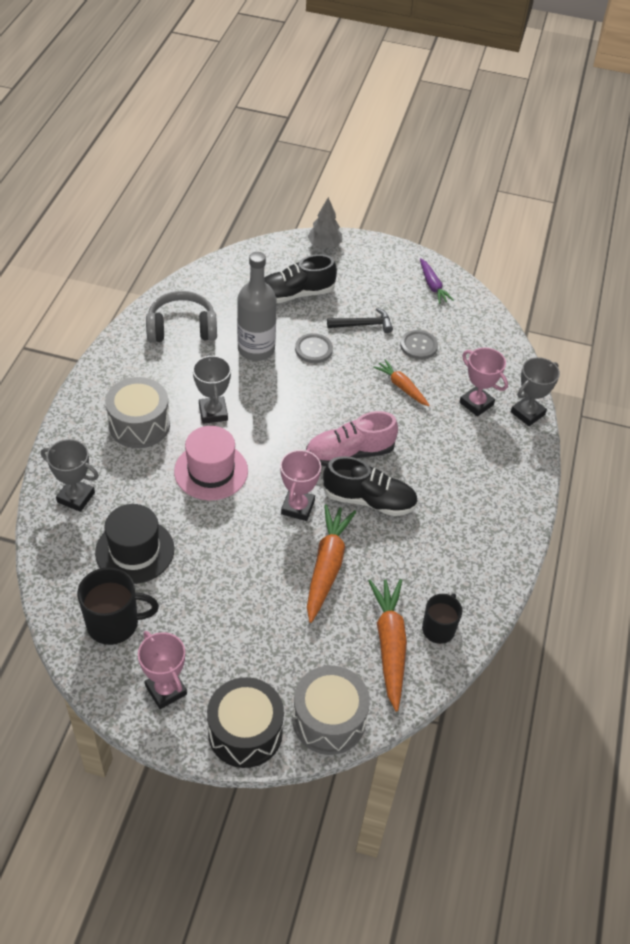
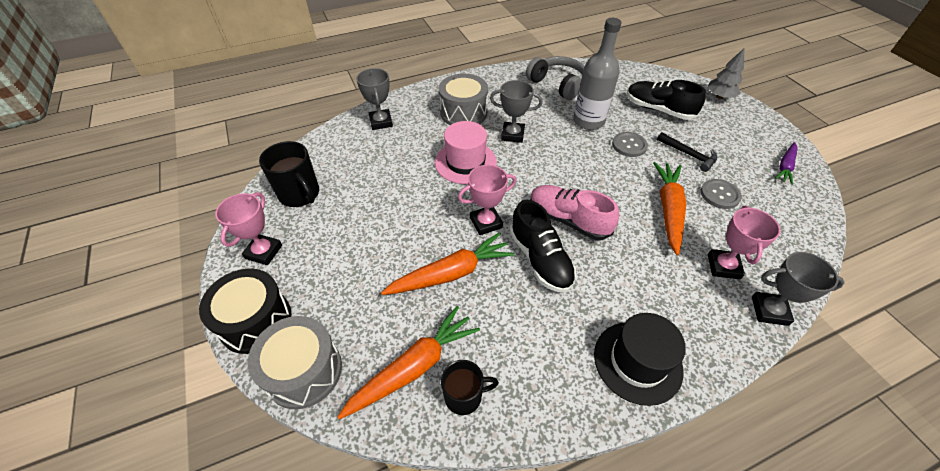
camera: 55 degrees right, 0 degrees up
black hat [95,504,174,584] -> black hat moved to [594,313,686,406]
grey trophy [193,354,231,424] -> grey trophy turned 60 degrees clockwise [490,80,542,143]
orange carrot [373,359,430,406] -> orange carrot [653,162,686,255], size x1.66

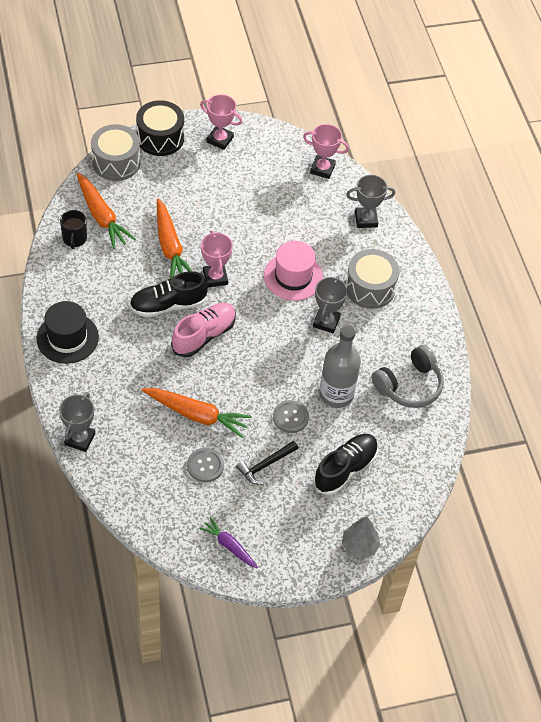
camera: 95 degrees right, 5 degrees up
black mug [259,141,319,207] -> none
pink trophy [708,206,781,279] -> pink trophy moved to [303,124,349,179]

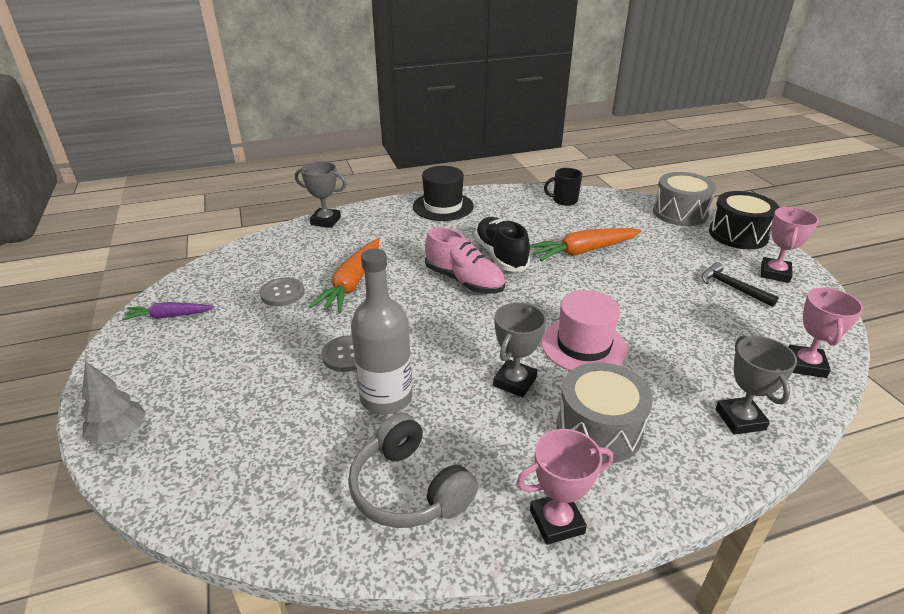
camera: 90 degrees right, 20 degrees down
orange carrot [77,173,136,249] -> none
purple carrot [199,517,258,569] -> purple carrot turned 135 degrees counterclockwise [122,302,215,320]
pink trophy [201,231,233,288] -> pink trophy moved to [516,429,613,545]
black hammer [236,441,298,484] -> black hammer moved to [701,262,779,307]
grey trophy [313,276,348,333] -> grey trophy turned 75 degrees counterclockwise [493,302,546,397]
black shoe [313,434,378,495] -> none

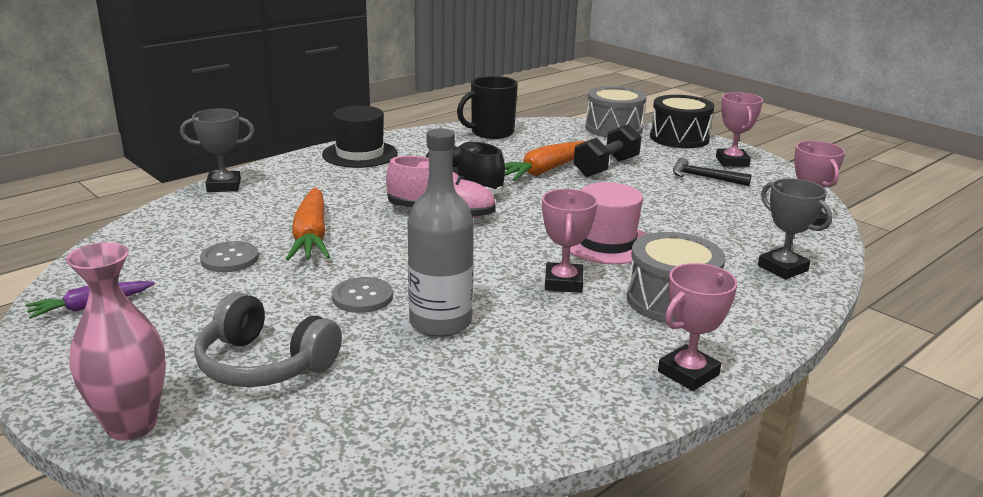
camera: 25 degrees left, 10 degrees down
grey tree [81,361,146,445] -> pink vase [66,242,166,440]
grey headphones [348,413,478,528] -> grey headphones moved to [194,292,342,387]
grey trophy [493,302,546,397] -> pink trophy [542,189,598,293]
black mug [544,168,582,206] -> black mug [457,76,518,139], size x1.51
none -> black dumbbell [574,124,641,177]

